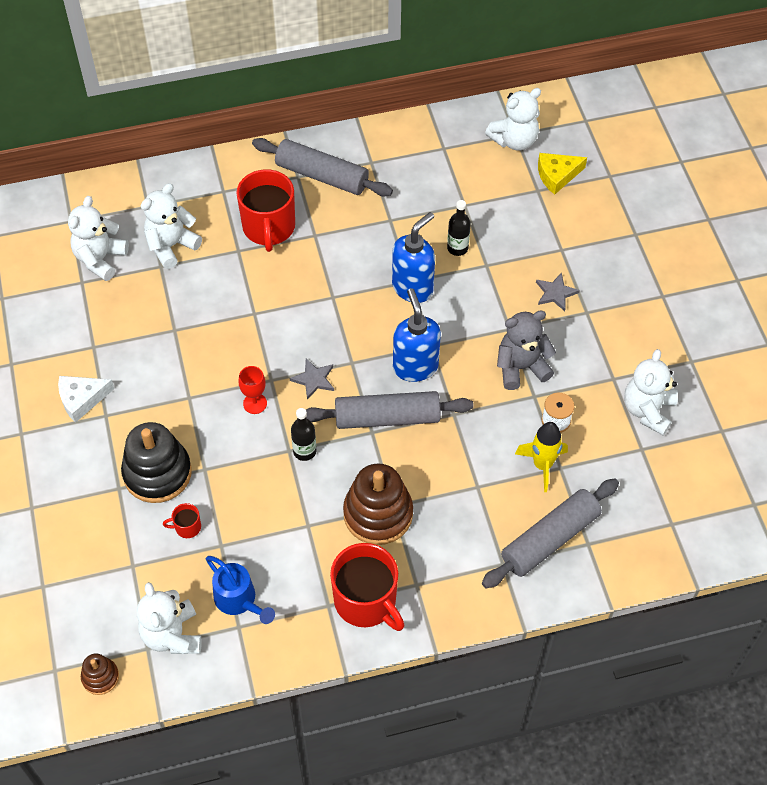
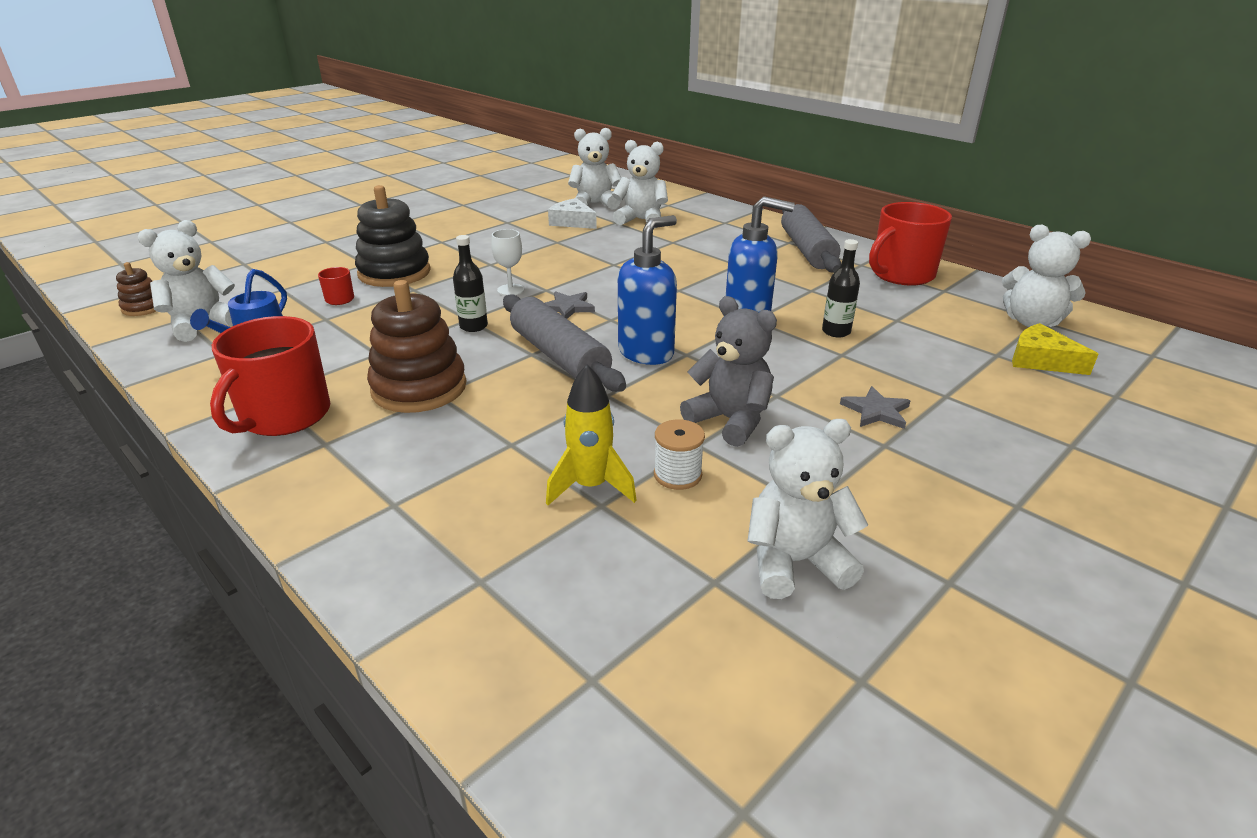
camera: 60 degrees right, 25 degrees down
white cheese [58,376,114,423] -> white cheese moved to [548,198,597,229]
red mug [236,169,295,252] -> red mug moved to [869,202,952,286]
red goblet [239,366,267,414] -> white goblet [491,229,524,296]
grey rolling pin [482,478,619,588] -> none

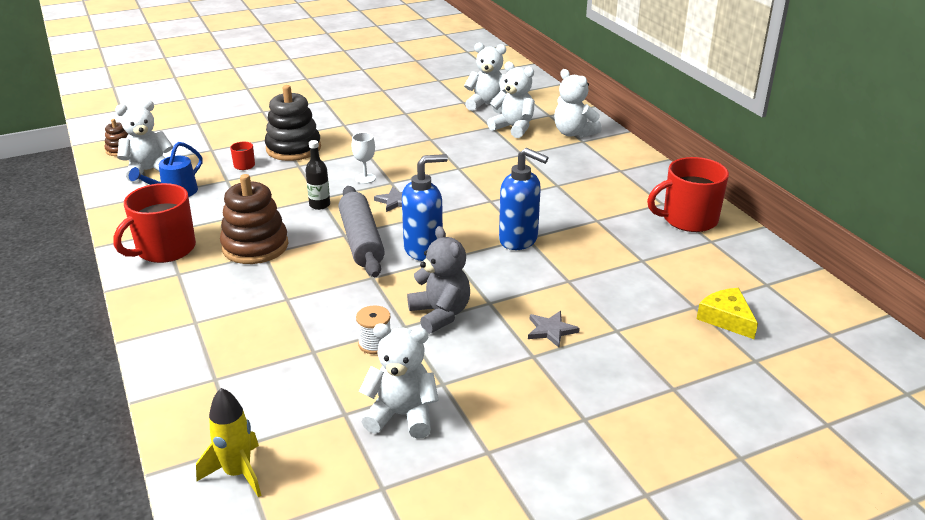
camera: 20 degrees right, 0 degrees up
yellow rocket [546,364,637,505] -> yellow rocket moved to [196,388,262,497]
white cheese [548,198,597,229] -> none
grey rolling pin [781,204,841,273] -> none
black bottle [822,239,860,337] -> none
white teddy bear [1002,224,1091,327] -> white teddy bear moved to [554,69,602,138]

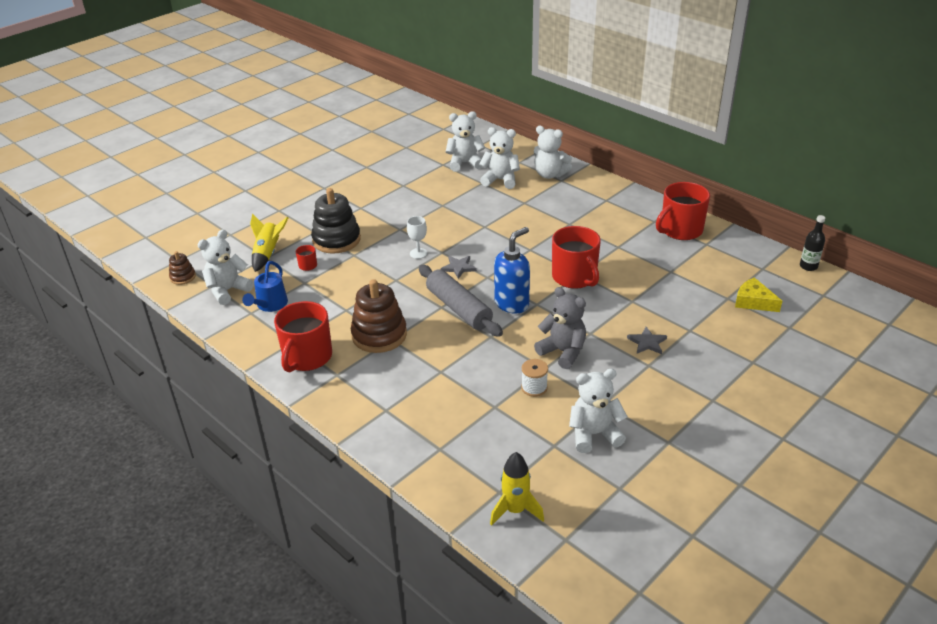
camera: 20 degrees left, 5 degrees up
black bottle [305,140,330,210] -> black bottle moved to [800,215,825,271]
blue soap dispenser [499,148,548,250] -> red mug [552,226,601,289]
none -> yellow rocket [250,214,288,272]

